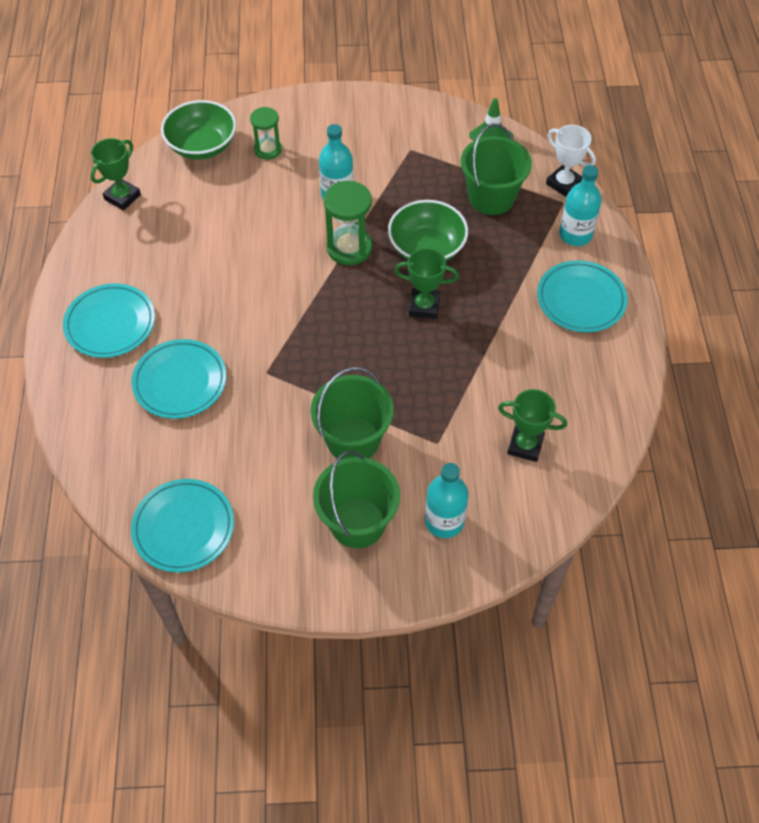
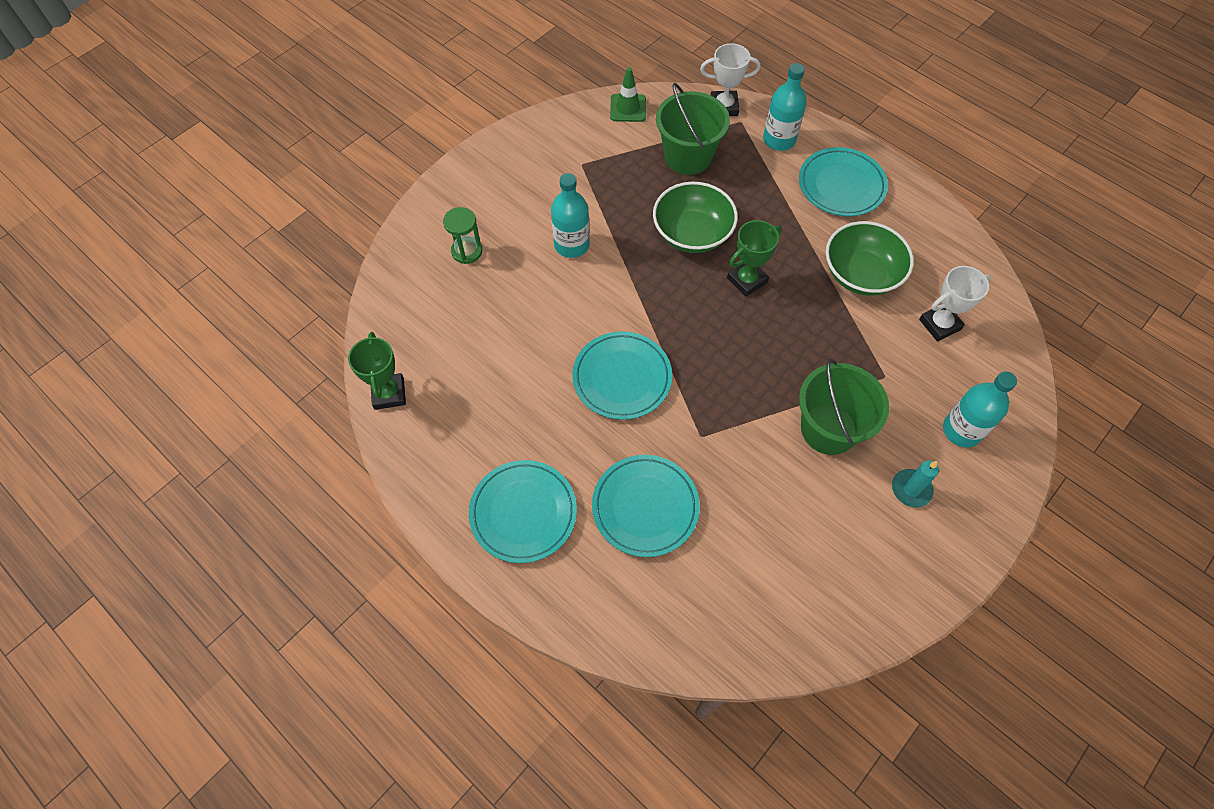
camera: 45 degrees left, 5 degrees up
turquoise plate [131,479,234,572] -> turquoise plate moved to [572,331,672,420]
green bowl [161,100,236,160] -> green bowl moved to [826,221,914,295]
green bucket [313,451,400,548] -> turquoise candle [892,460,939,507]
green hourglass [324,181,372,265] -> none
green trophy [498,389,567,462] -> white trophy [919,266,991,342]

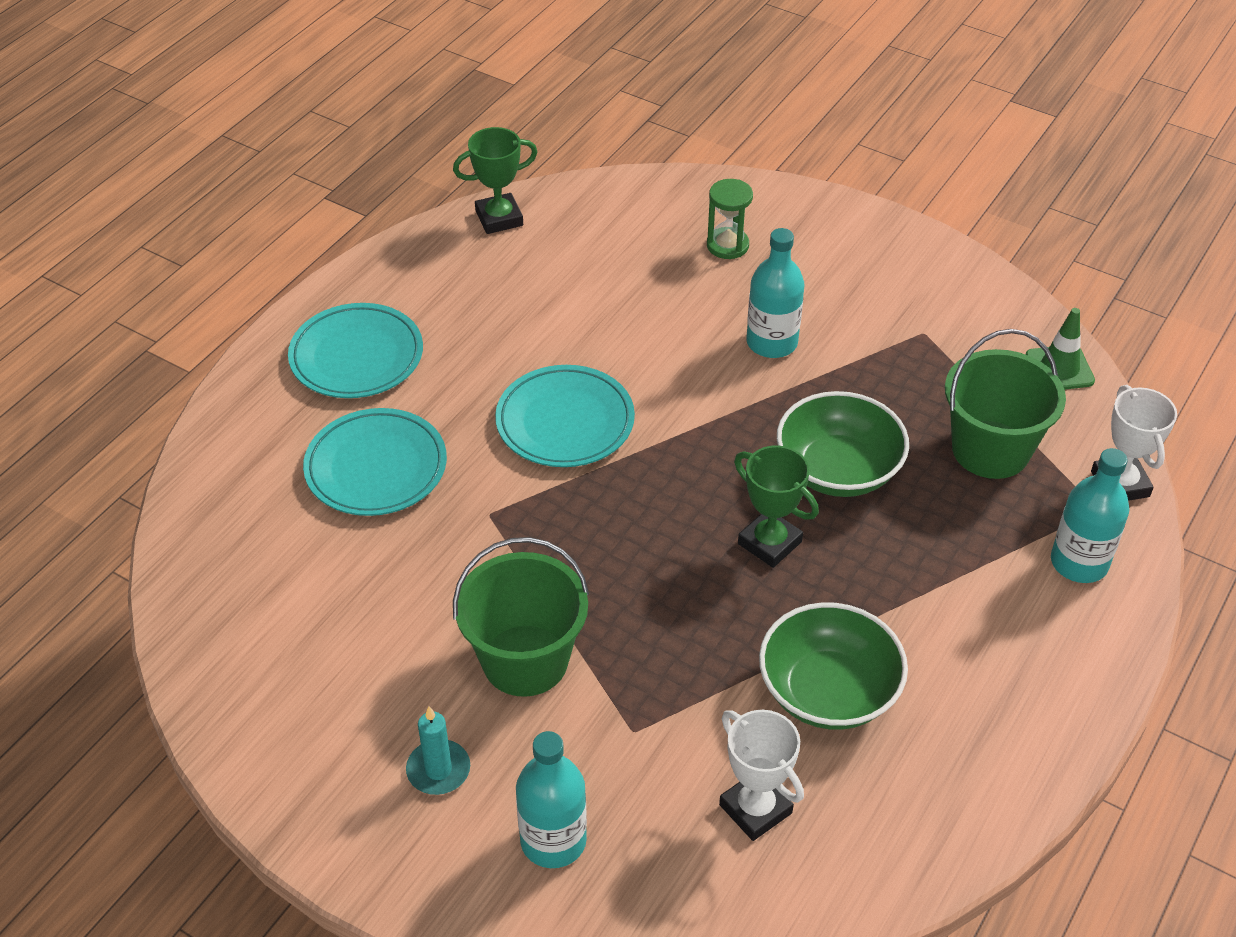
camera: 80 degrees right, 15 degrees down
turquoise plate [799,147,888,217] -> none

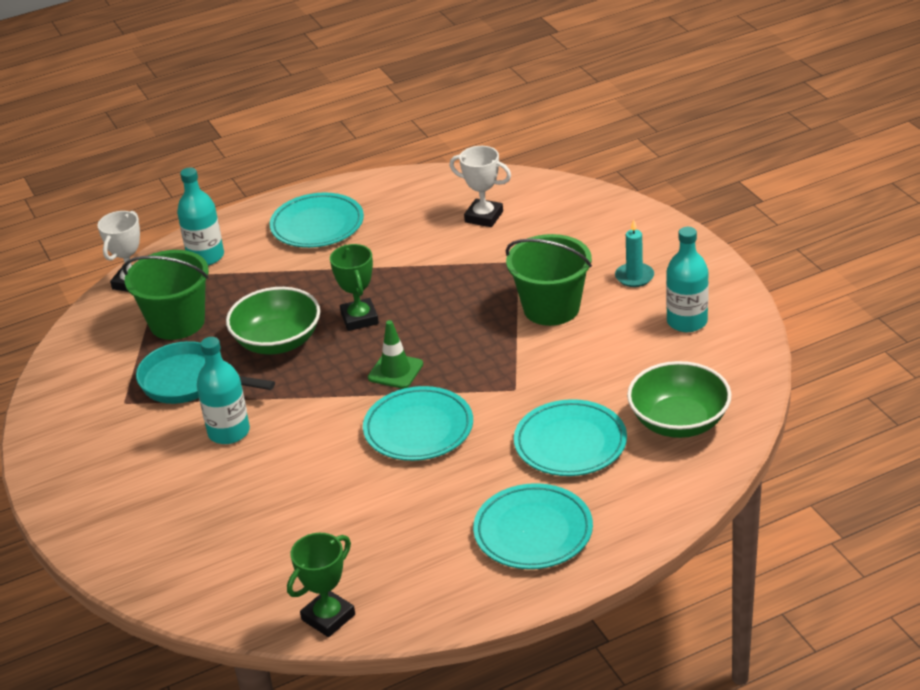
camera: 145 degrees left, 10 degrees down
green trophy [453,127,538,234] -> green trophy turned 60 degrees counterclockwise [287,533,355,637]
turquoise bottle [516,731,587,868] -> turquoise bottle moved to [666,227,709,332]
green hourglass [707,179,753,259] -> none
white trophy [719,710,804,841] -> white trophy turned 60 degrees counterclockwise [450,146,511,227]
green bowl [759,602,908,730] -> green bowl moved to [627,361,731,438]
green traffic cone [1026,308,1095,389] -> green traffic cone moved to [368,320,423,389]
none -> turquoise pan [136,341,275,404]
none -> turquoise plate [269,193,364,248]

